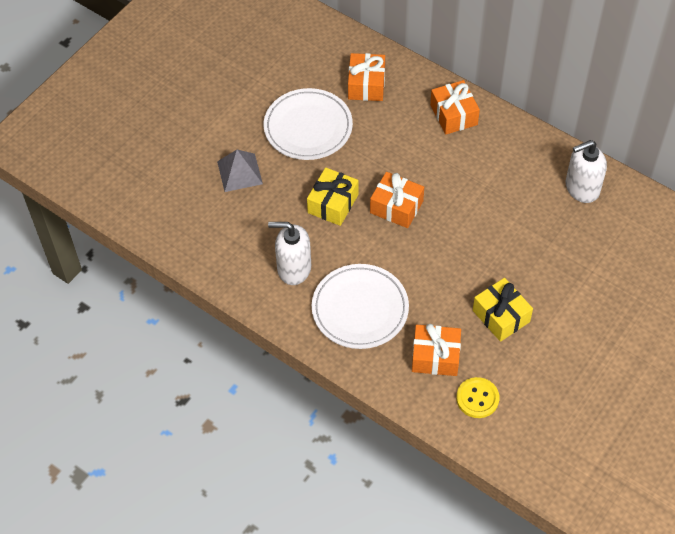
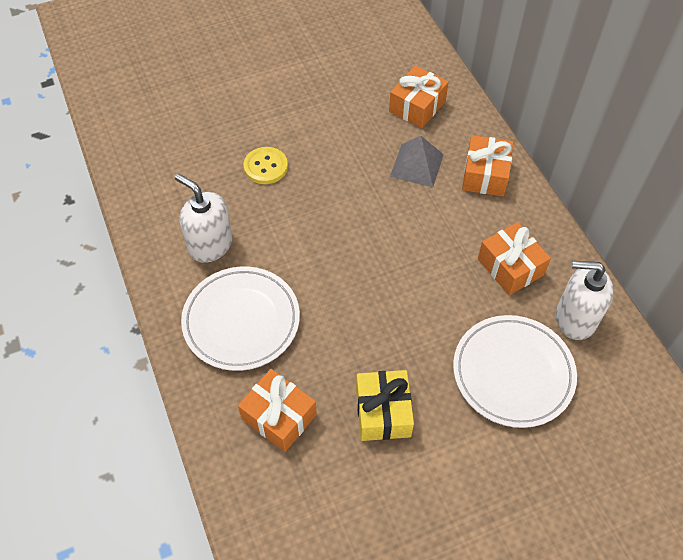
camera: 30 degrees right, 0 degrees up
grey pyramid [217,150,263,192] -> grey pyramid moved to [390,136,444,187]
white plate [264,88,353,160] -> white plate moved to [453,315,577,428]
yellow gift [307,167,359,226] -> none
orange gift [370,172,424,228] -> orange gift moved to [478,222,551,295]
yellow button [456,377,499,418] -> yellow button moved to [244,147,288,184]

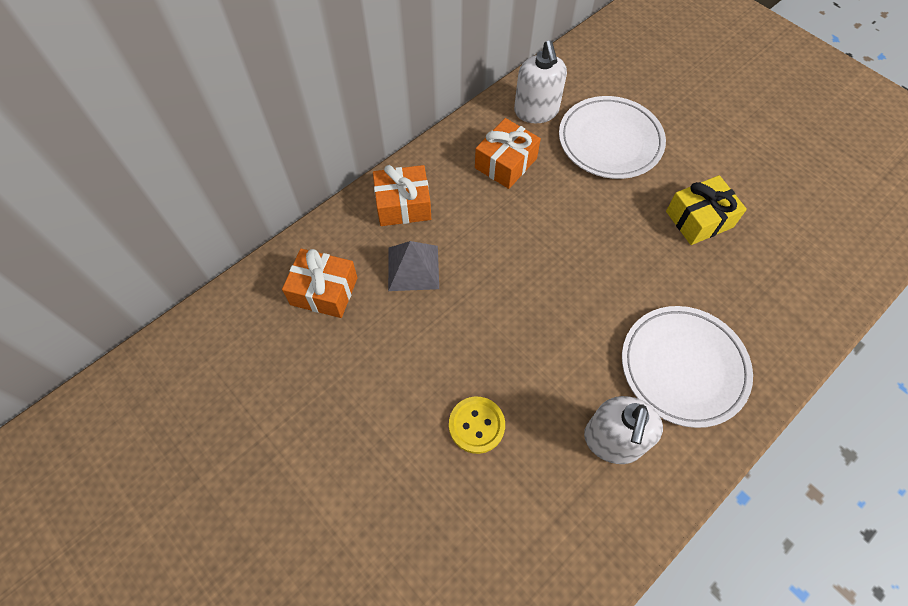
camera: 110 degrees left, 5 degrees up
orange gift [238,369,317,452] -> none

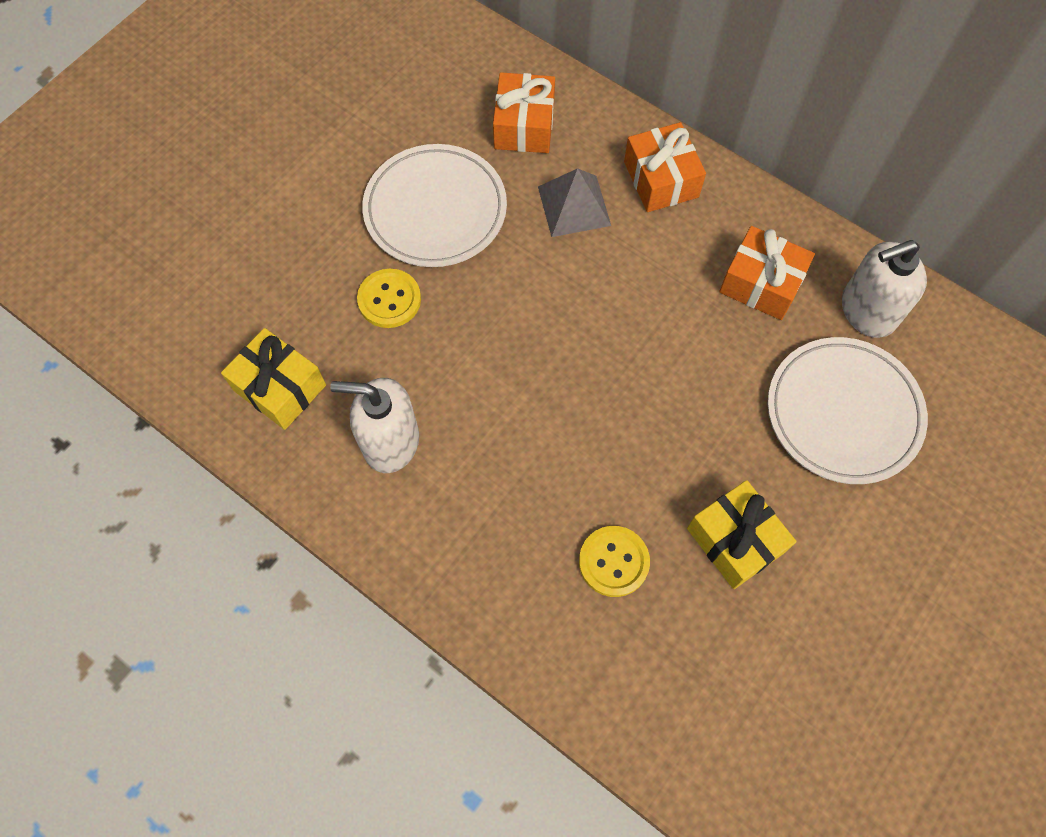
camera: 80 degrees right, 5 degrees up
white plate [622,306,753,428] -> white plate moved to [362,144,507,267]
none -> yellow gift [221,328,326,430]
none -> yellow button [579,526,650,597]

